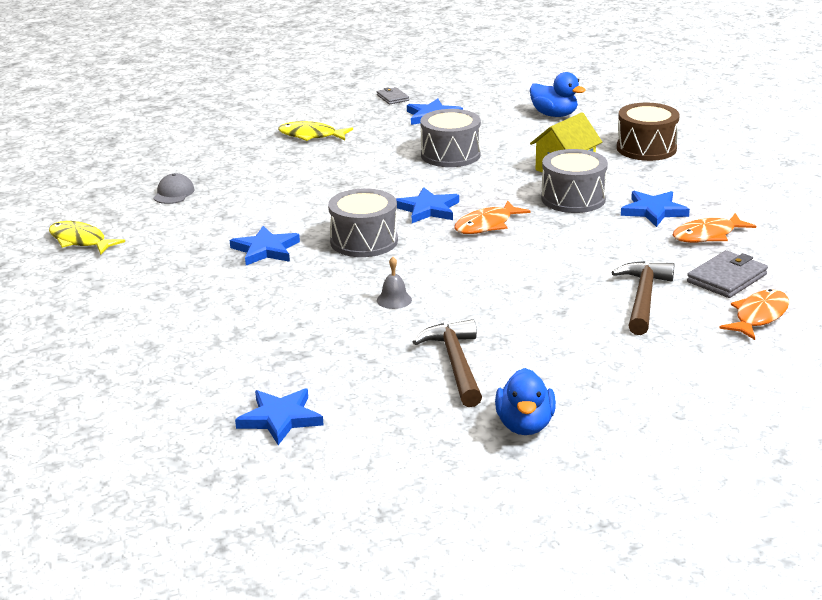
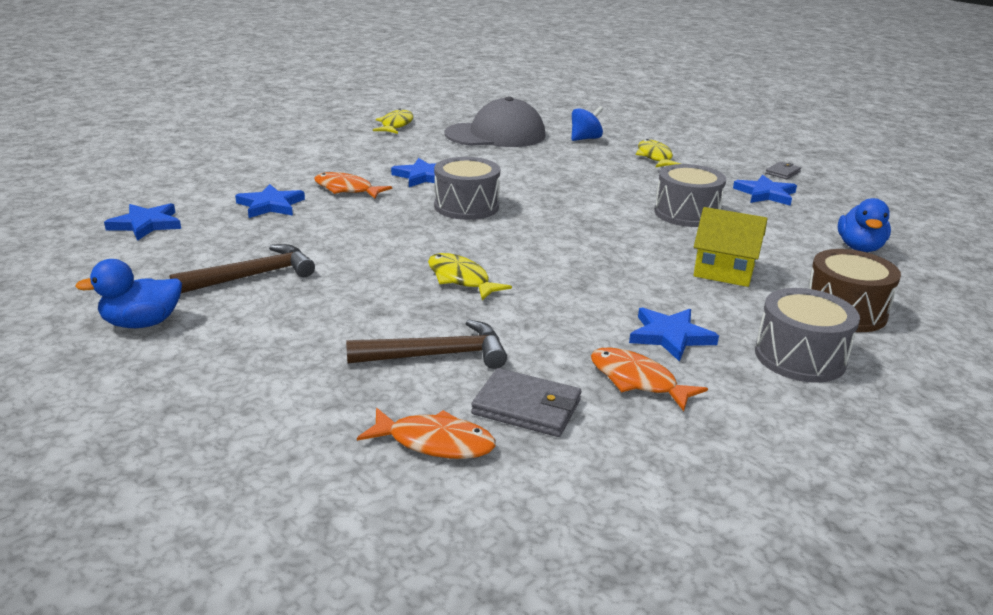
camera: 65 degrees right, 0 degrees up
grey cap [153,173,194,204] -> grey cap [445,96,545,147], size x2.43
grey bell [377,257,412,309] -> none
blue star [396,187,459,223] -> blue star moved to [235,184,305,218]
orange fish [454,201,530,234] -> orange fish moved to [314,172,392,199]
grey drum [541,149,608,213] -> grey drum moved to [755,288,860,383]
none -> yellow fish [428,253,512,300]
none -> blue spinning top [571,106,603,141]

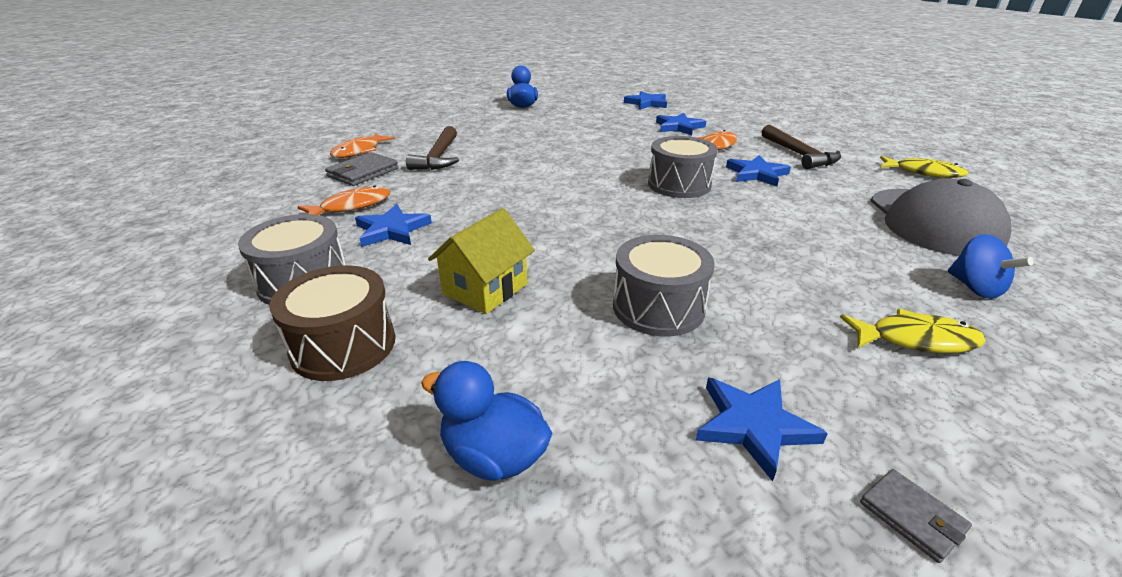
camera: 105 degrees right, 5 degrees up
brown hammer [170,244,315,293] -> brown hammer moved to [762,125,841,169]
yellow fish [428,253,512,300] -> none

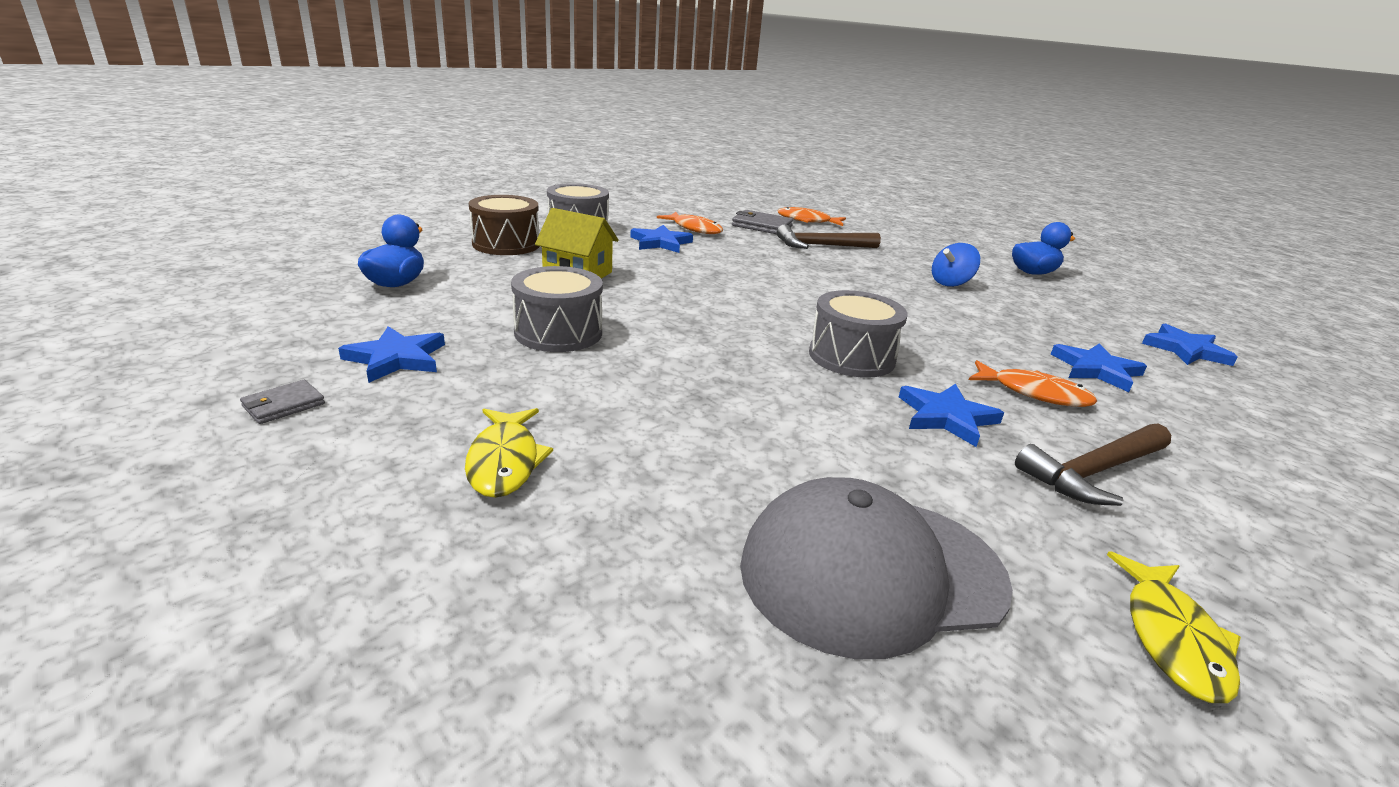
camera: 75 degrees right, 5 degrees down
blue spinning top [948,234,1033,299] -> blue spinning top moved to [932,243,980,287]

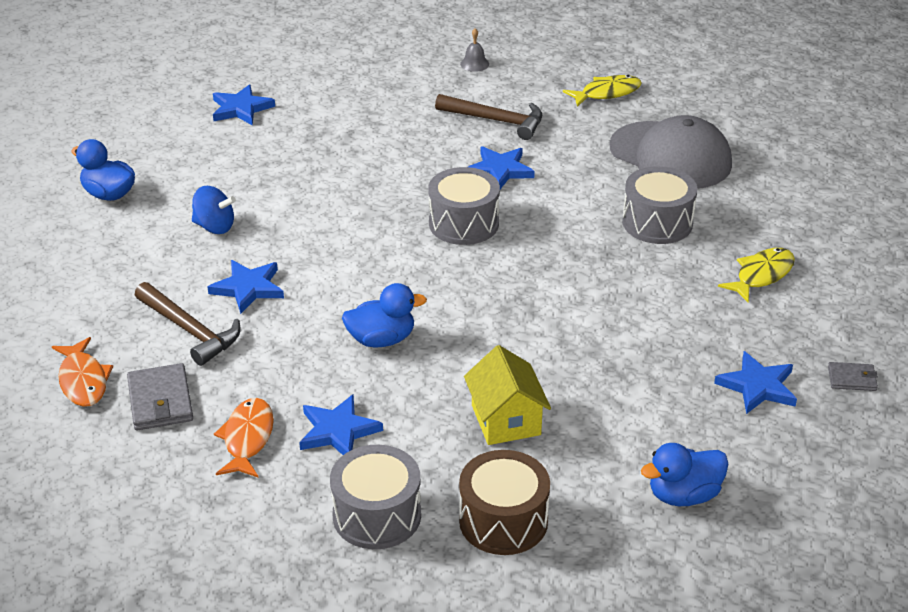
camera: 125 degrees left, 10 degrees up
grey drum [511,266,603,352] -> grey drum moved to [622,166,697,244]
orange fish [969,360,1097,407] -> none
blue star [1051,343,1147,392] -> blue star moved to [207,260,284,314]
none -> blue duck [342,283,427,348]
none -> grey bell [460,28,489,72]

